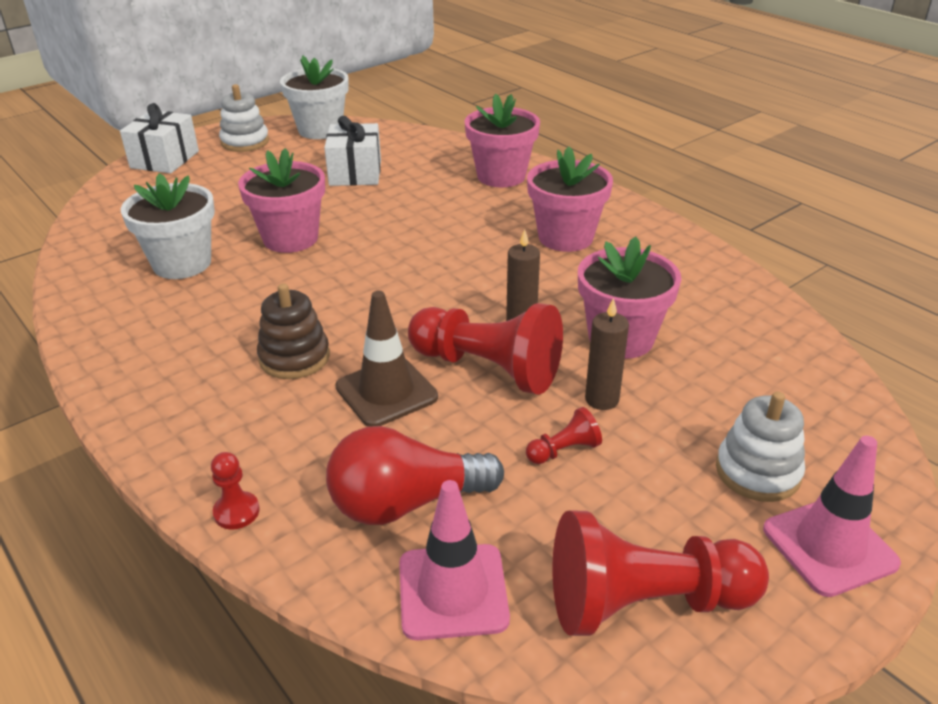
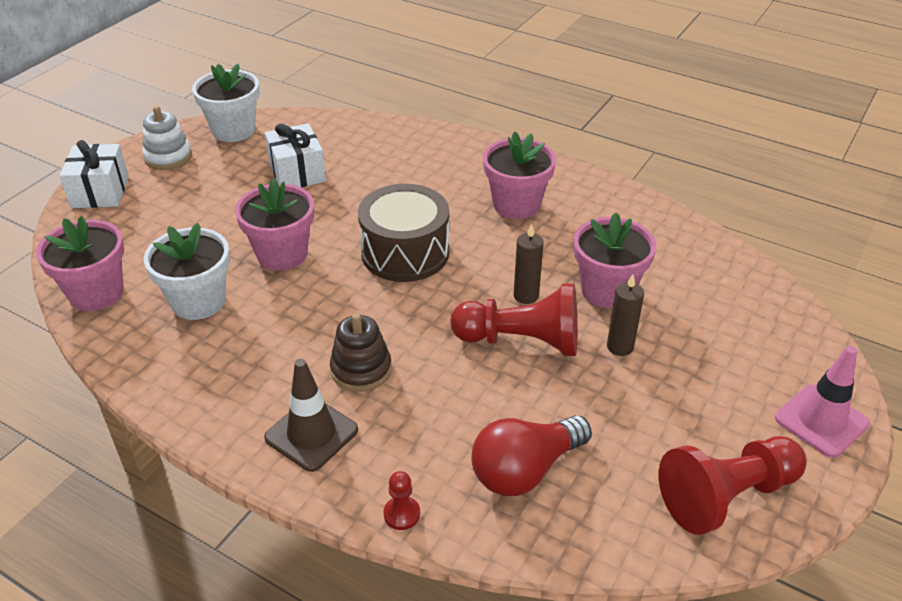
camera: 20 degrees left, 5 degrees up
brown traffic cone [335,291,438,427] -> brown traffic cone moved to [264,359,358,472]
pink traffic cone [399,480,510,640] -> none
pink flower pot [465,94,540,187] -> pink flower pot moved to [36,216,124,311]
red pawn [526,407,602,464] -> none
white stacking toy [716,392,805,502] -> none
none -> brown drum [358,184,449,282]

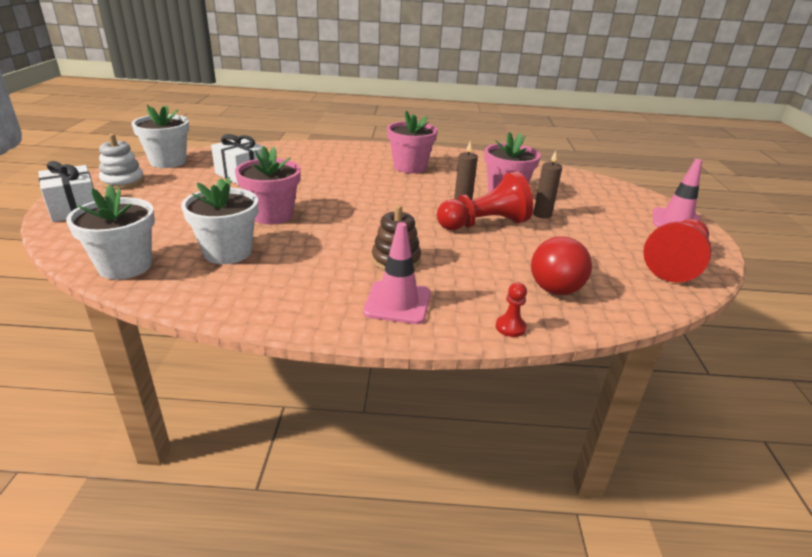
camera: 30 degrees left, 10 degrees down
pink flower pot [36,216,124,311] -> white flower pot [66,185,155,280]
brown traffic cone [264,359,358,472] -> pink traffic cone [363,222,431,324]
brown drum [358,184,449,282] -> none

